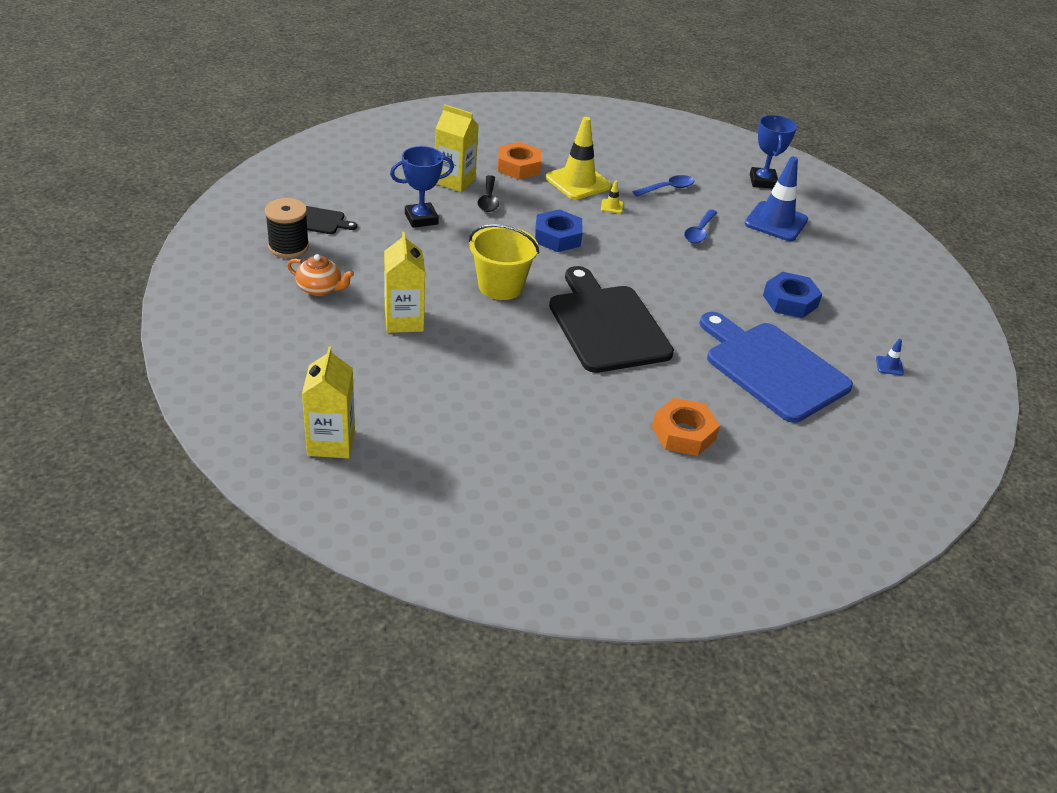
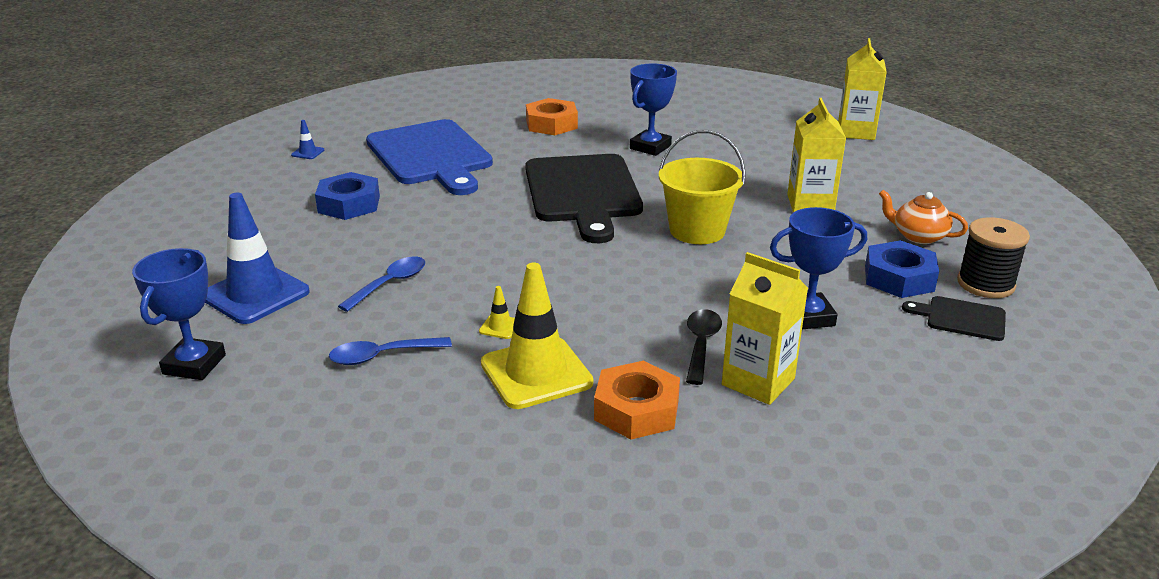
camera: 165 degrees left, 10 degrees down
blue nut [535,209,583,252] -> blue nut moved to [865,240,939,298]
none -> blue trophy [630,64,677,156]

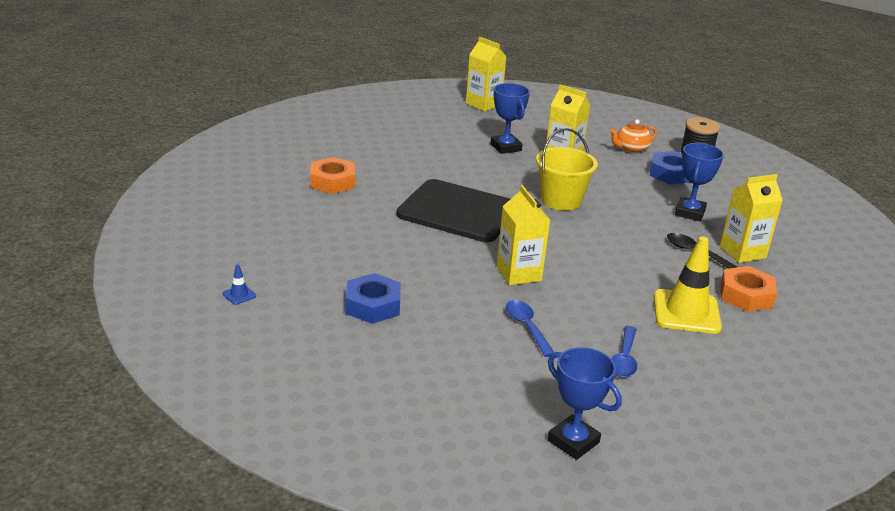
camera: 60 degrees left, 0 degrees up
blue traffic cone [205,193,310,324] -> none
blue cutting board [366,119,493,195] -> none
yellow traffic cone [479,286,515,339] -> none
blue trophy [630,64,677,156] -> blue trophy moved to [490,83,530,154]
black cutting board [902,296,1006,341] -> none
none -> yellow carton [497,185,550,285]

